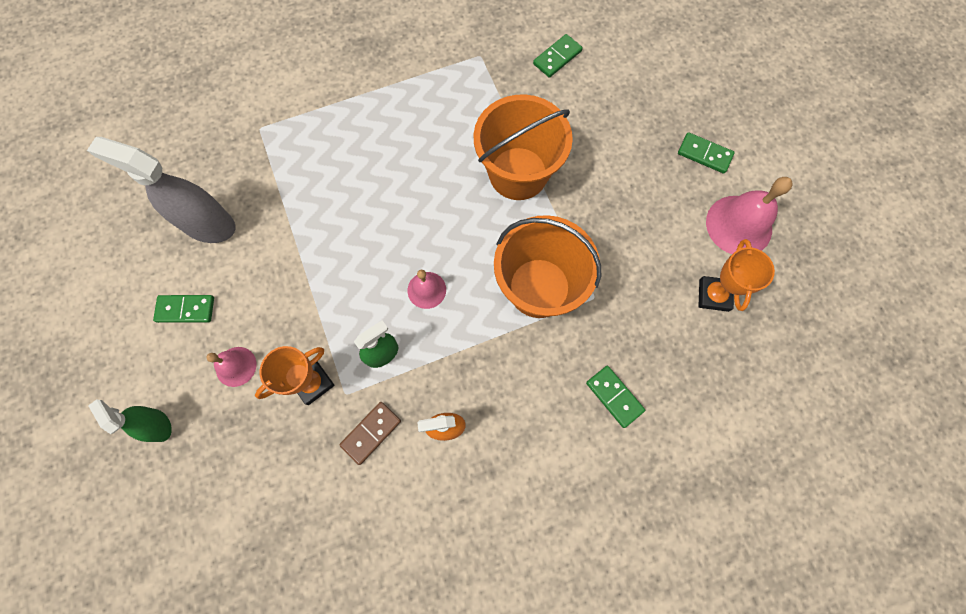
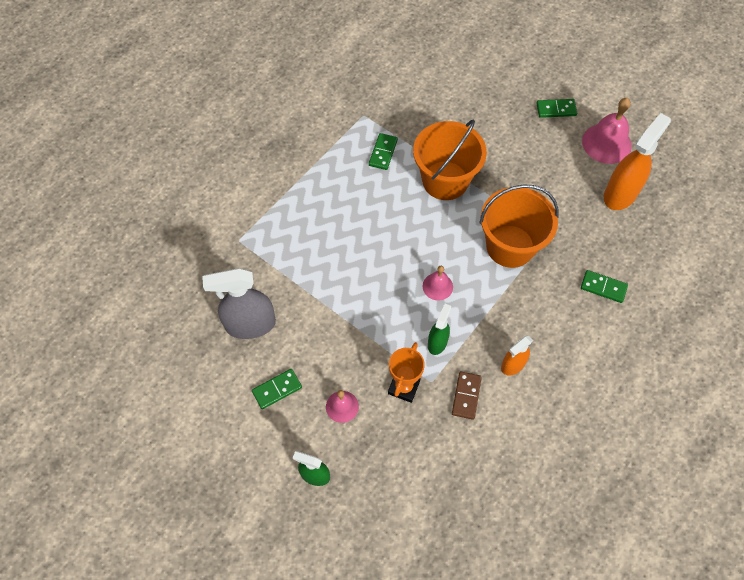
camera: 30 degrees left, 10 degrees down
green domino [533,34,583,78] -> green domino moved to [369,133,398,170]
orange trophy [698,239,775,312] -> orange spray bottle [604,113,671,210]

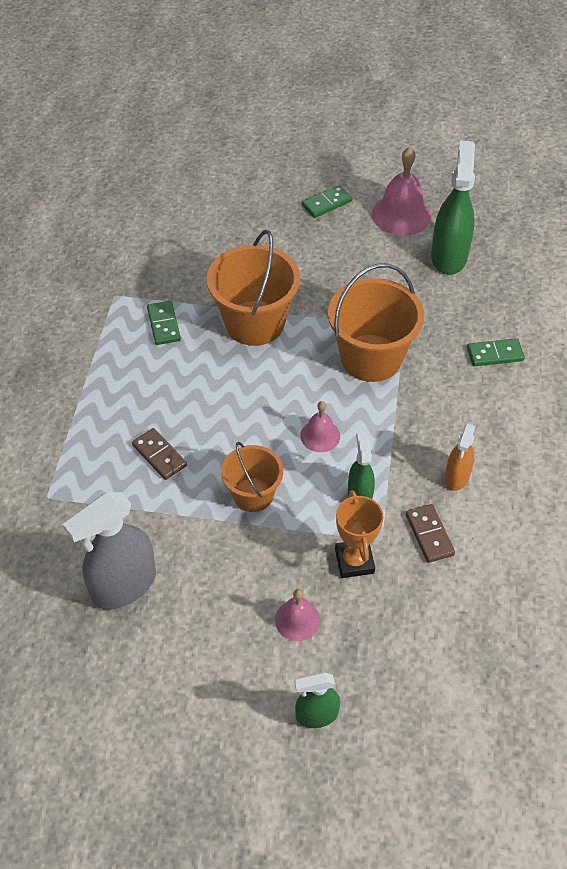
camera: 30 degrees left, 10 degrees down
green domino [252,369,302,409] -> none
orange spray bottle [604,113,671,210] -> green spray bottle [431,140,475,275]
none -> brown domino [132,428,187,480]
none -> orange bucket [221,442,283,512]

